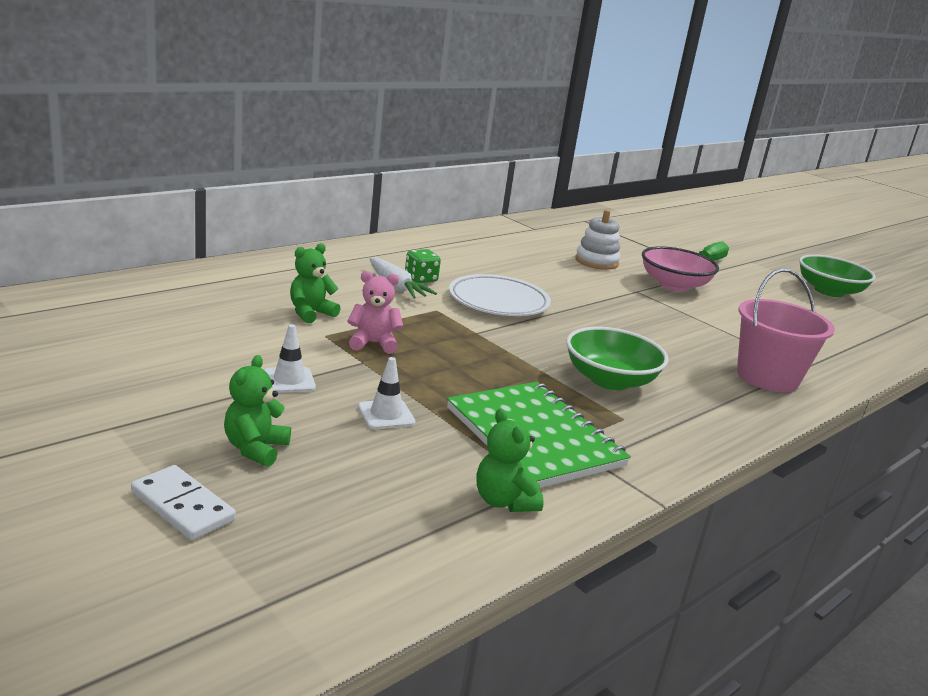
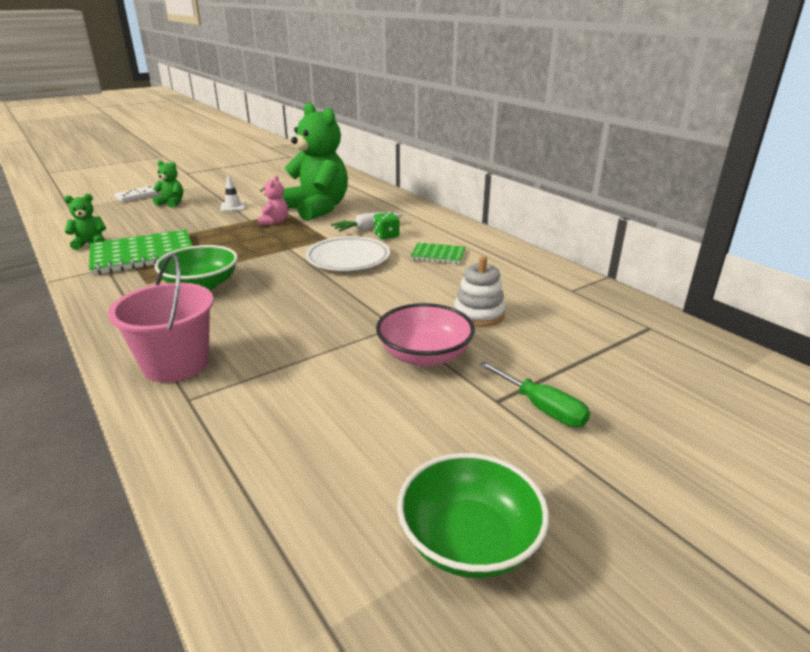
camera: 100 degrees right, 5 degrees up
green teddy bear [290,243,341,324] -> green teddy bear [282,103,348,221], size x2.30
white traffic cone [358,357,415,429] -> none
none -> green notebook [410,243,465,264]

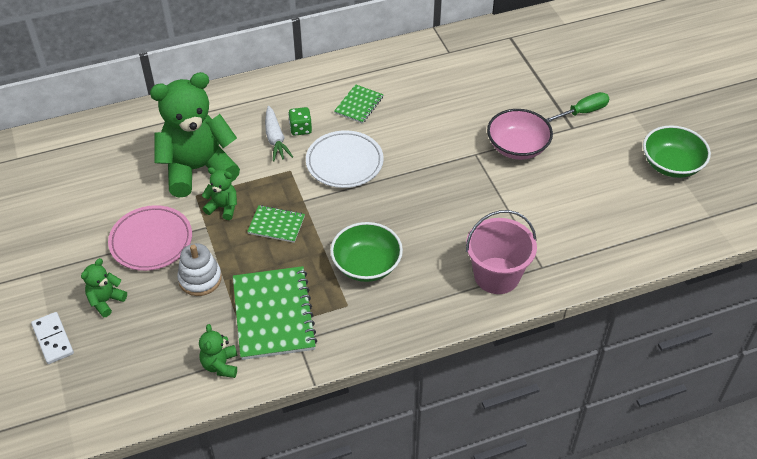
camera: 75 degrees left, 20 degrees up
white traffic cone [220,176,246,212] -> pink plate [108,205,192,271]
pink teddy bear [258,176,288,226] -> green teddy bear [202,167,237,220]
white stacking toy [454,256,506,327] -> white stacking toy moved to [177,243,222,296]
none -> green notebook [247,205,305,243]

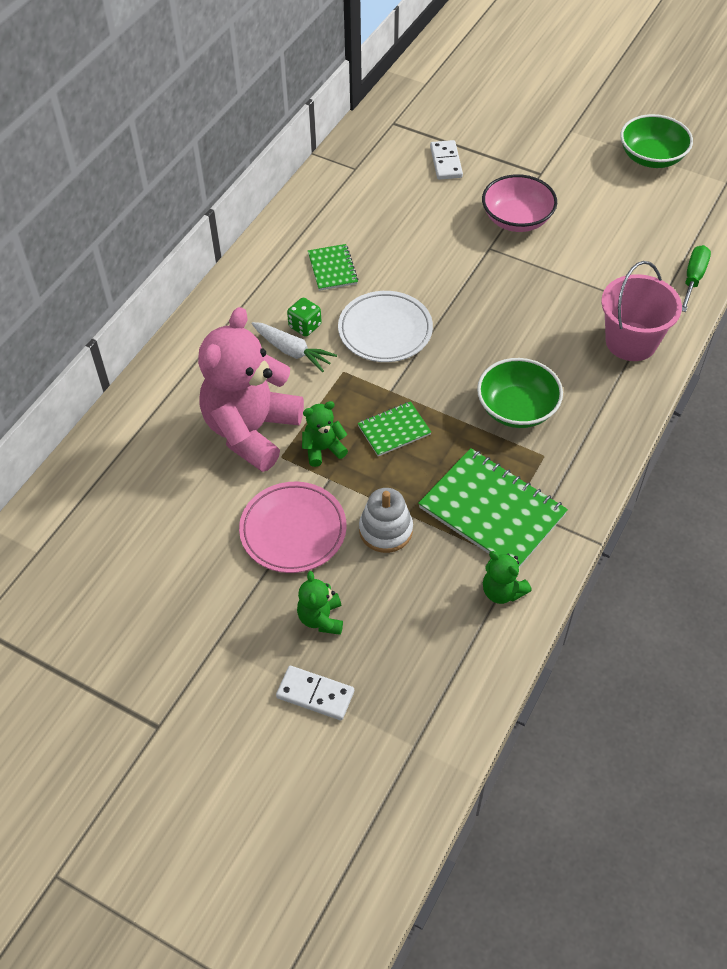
camera: 40 degrees left, 5 degrees up
green teddy bear [150,72,240,198] -> pink teddy bear [198,307,304,472]
green screwdriver [546,92,609,122] -> green screwdriver moved to [682,245,711,312]
none -> white domino [430,140,463,180]

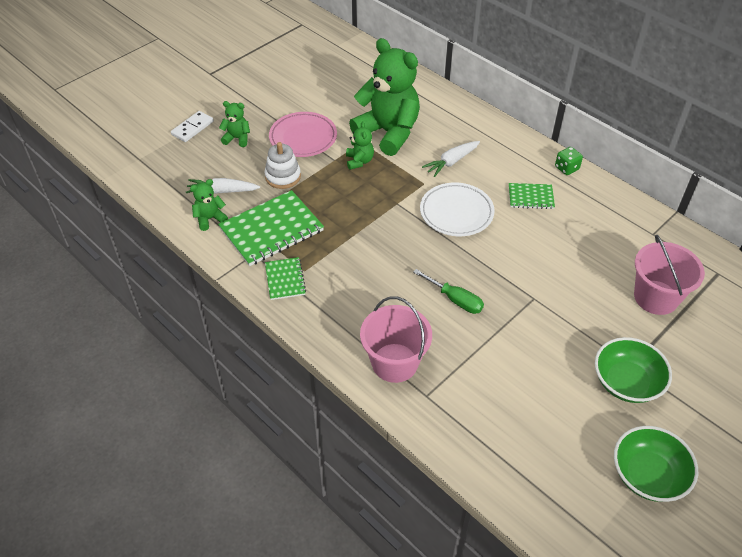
camera: 105 degrees right, 5 degrees down
pink teddy bear [198,307,304,472] -> green teddy bear [349,38,420,156]
green dice [287,298,322,337] -> green dice moved to [555,147,583,175]
green notebook [358,401,431,456] -> green notebook moved to [265,257,306,300]
white domino [430,140,463,180] -> pink bucket [634,235,705,315]
green bowl [477,358,563,428] -> green bowl moved to [595,337,672,403]
pink bowl [482,174,557,232] -> none
green screwdriver [682,245,711,312] -> green screwdriver moved to [413,269,484,314]
none -> white carrot [186,178,260,194]

